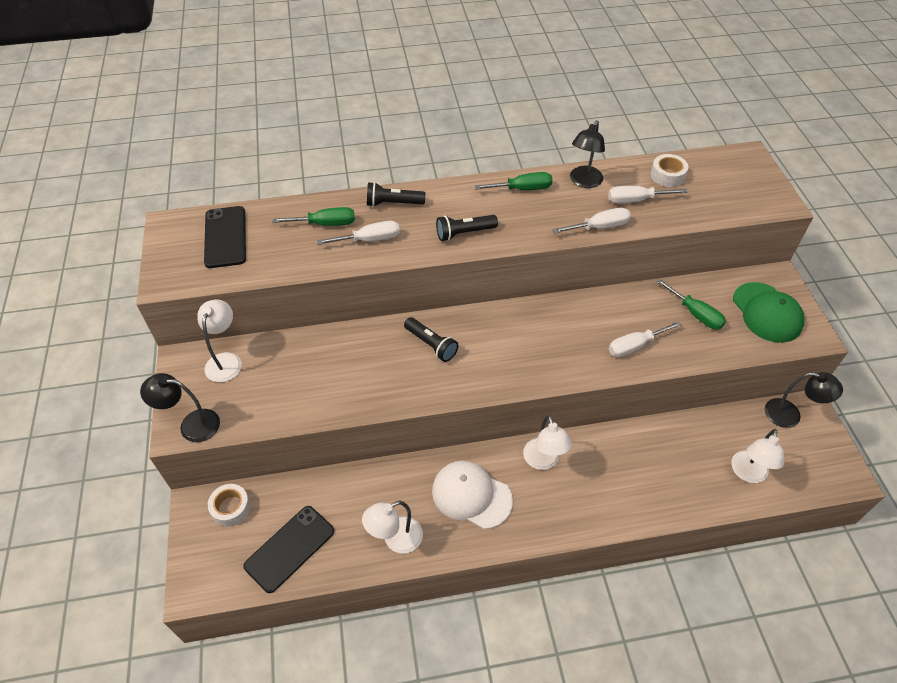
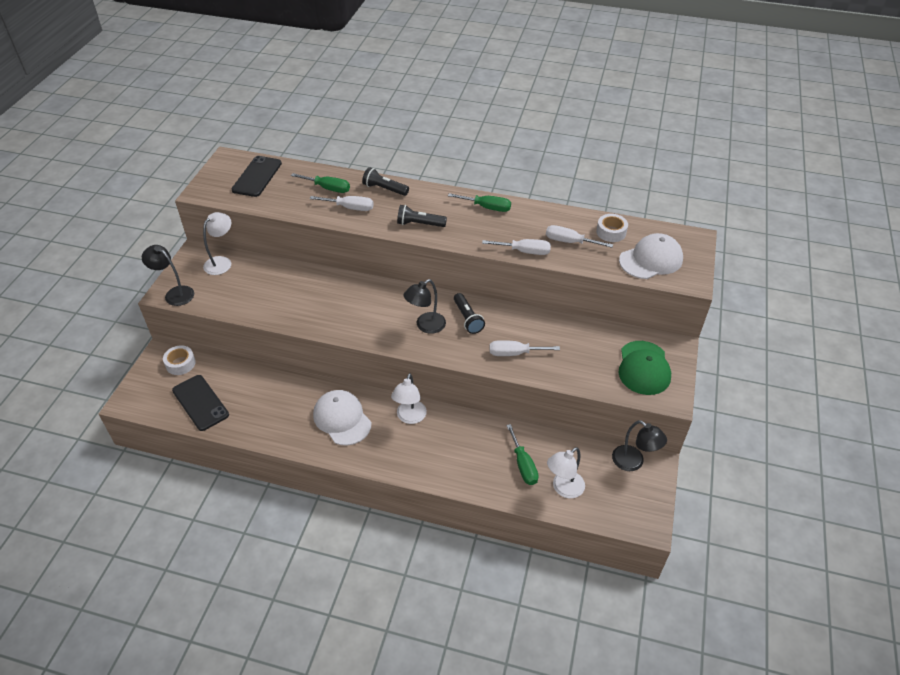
camera: 25 degrees right, 5 degrees down
black phone [243,506,334,593] -> black phone turned 75 degrees clockwise [172,375,229,431]
white lamp [362,501,423,554] -> none
black flashlight [404,317,458,362] -> black flashlight moved to [454,293,485,334]
black lamp [570,120,605,188] -> black lamp moved to [403,279,446,334]
green screwdriver [656,279,726,329] -> green screwdriver moved to [506,424,539,485]
none -> white cap [619,233,683,279]

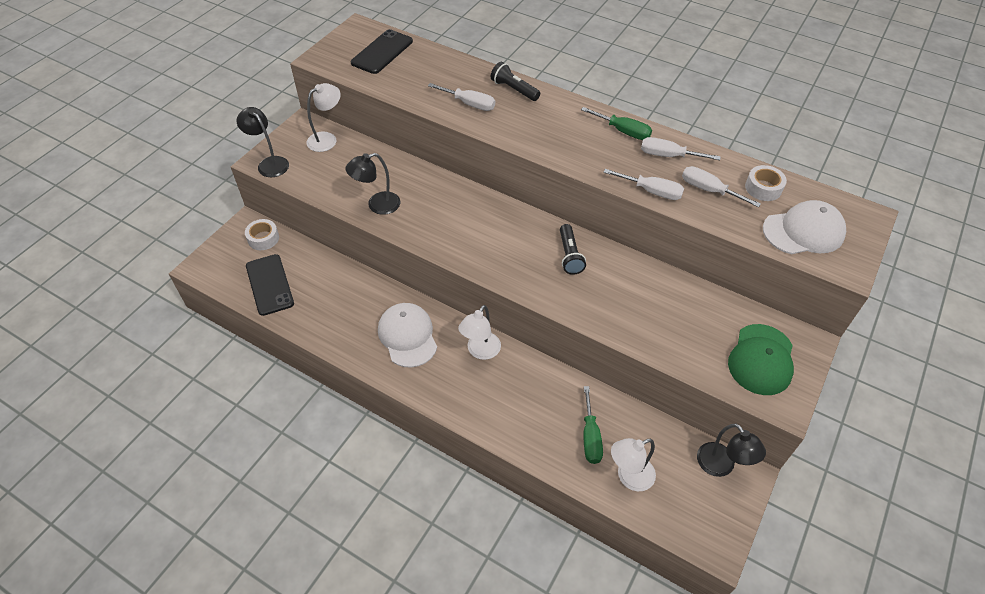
camera: 15 degrees right, 5 degrees up
green screwdriver [291,173,350,193] -> none
black flashlight [397,205,447,227] -> none
black lamp [403,279,446,334] -> black lamp moved to [345,153,400,215]
white screwdriver [490,340,560,356] -> white screwdriver moved to [641,137,721,160]

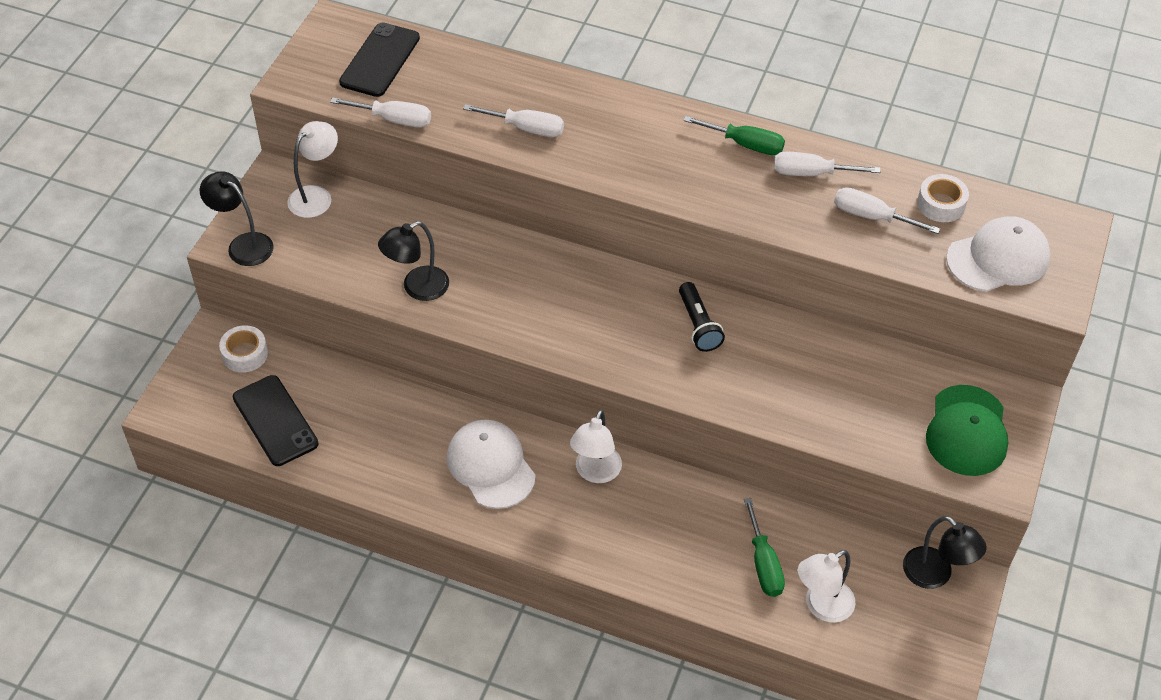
camera: 10 degrees left, 0 degrees up
black flashlight [491,62,540,101] -> none
white screwdriver [603,169,684,200] -> white screwdriver moved to [330,97,431,127]

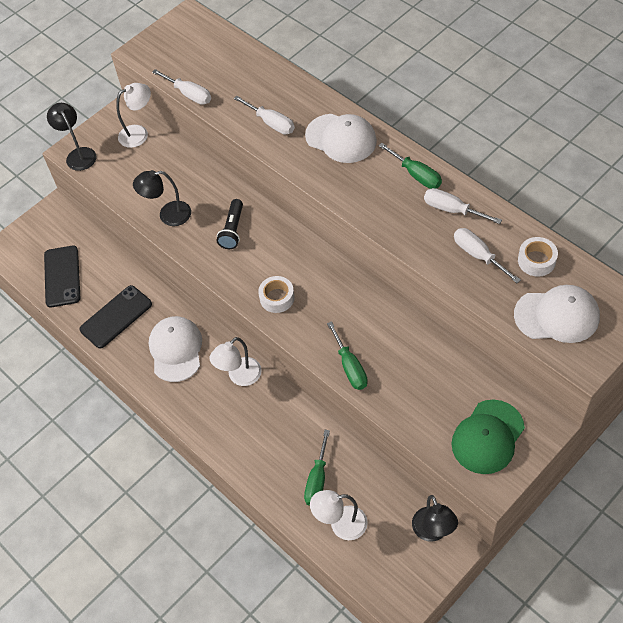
camera: 30 degrees right, 5 degrees up
white tape [219,325,268,373] -> white tape moved to [258,276,295,313]
black phone [339,22,420,97] -> black phone moved to [79,285,152,349]
black flashlight [679,282,725,352] -> black flashlight moved to [217,199,243,249]
none -> white cap [305,114,377,163]
none -> green screwdriver [327,321,368,390]

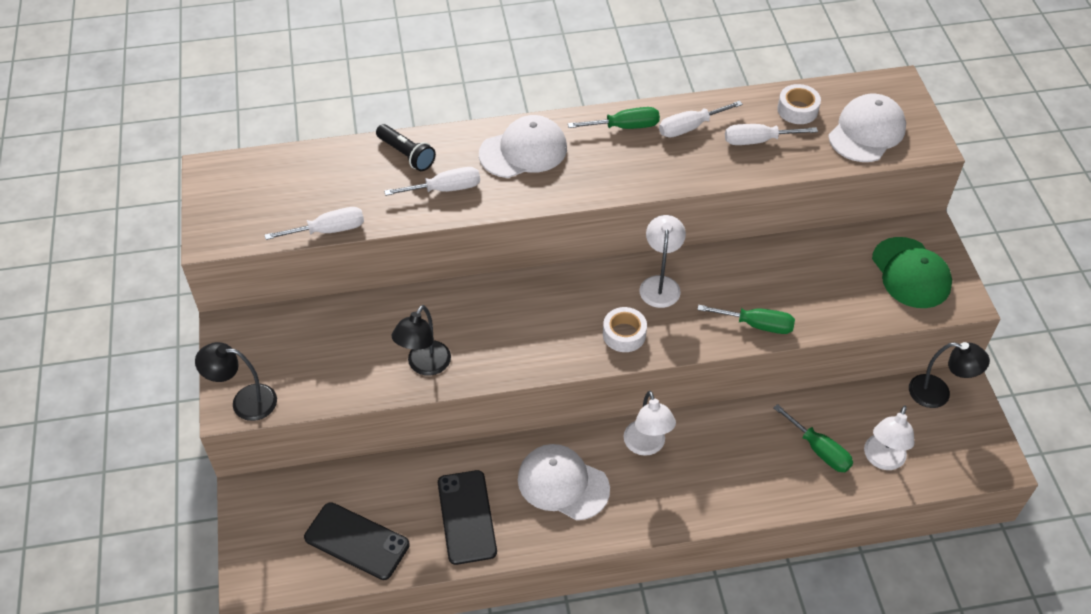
camera: 60 degrees left, 5 degrees down
white lamp [116,83,151,148] -> white lamp moved to [639,215,686,308]
black flashlight [217,199,243,249] -> black flashlight moved to [376,124,436,171]

